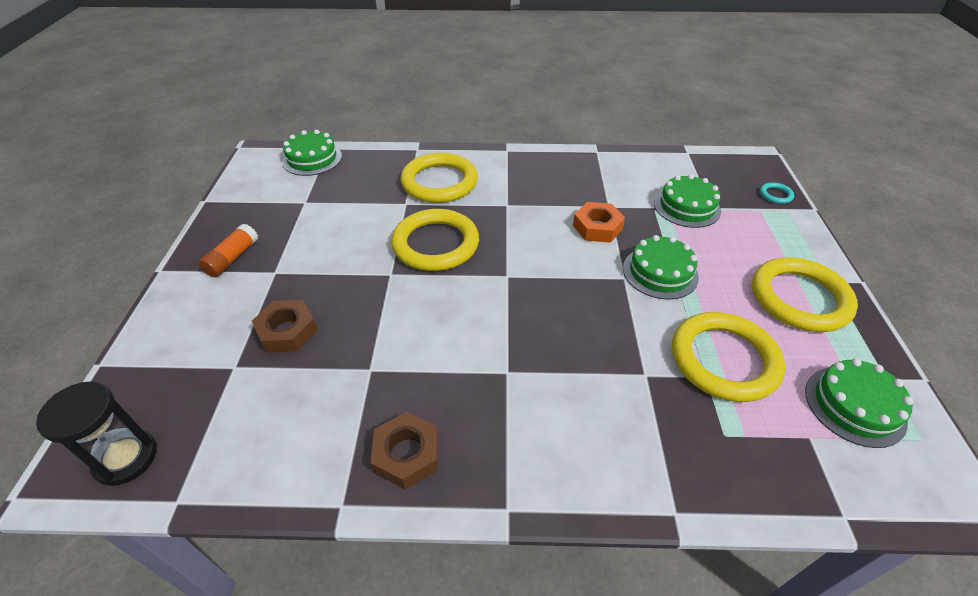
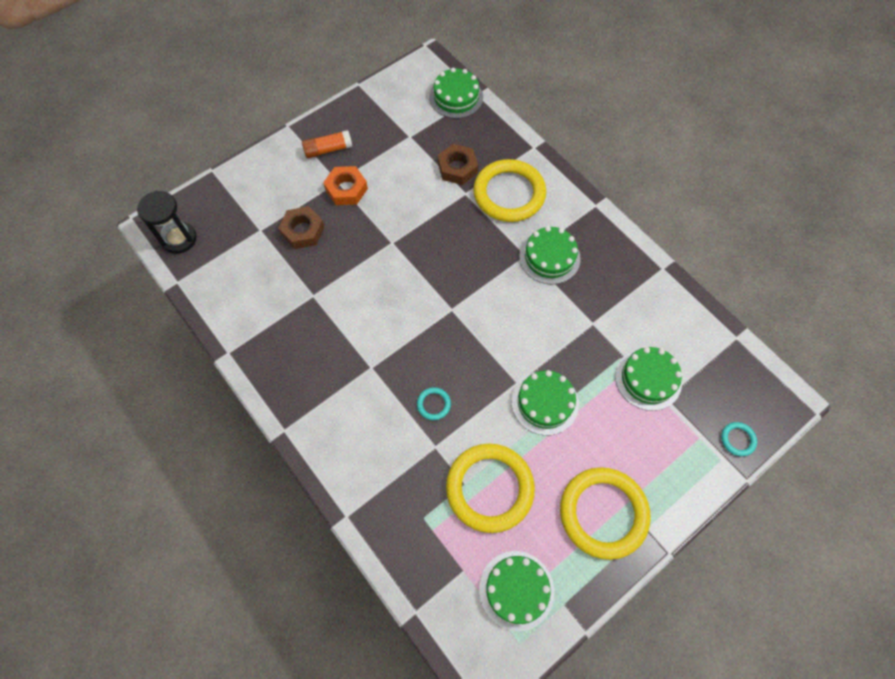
camera: 50 degrees right, 20 degrees up
brown nut [370,412,438,489] -> brown nut moved to [438,144,478,185]
yellow ring [391,209,479,271] -> none
orange nut [573,202,625,243] -> orange nut moved to [323,166,368,205]
none -> turquoise ring [417,387,451,420]
none -> green cake [519,226,581,284]

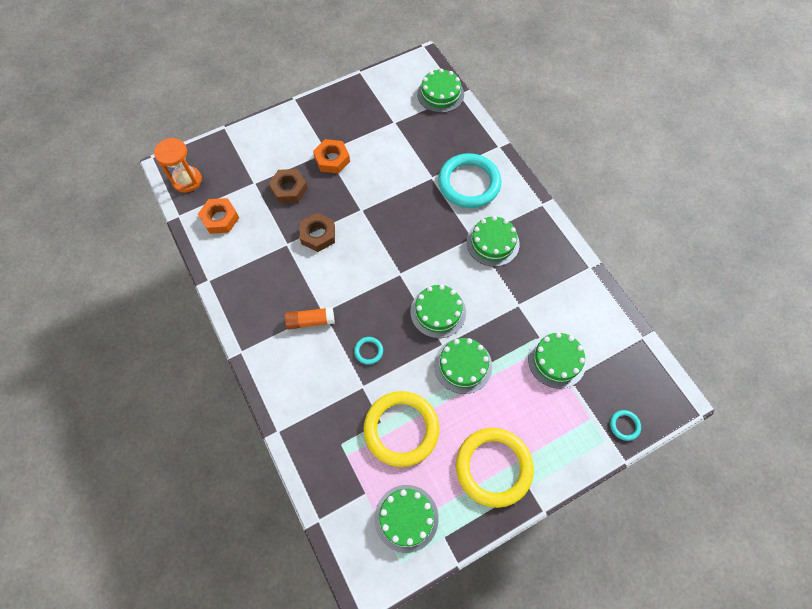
camera: 10 degrees right, 0 degrees up
black hourglass [137,191,197,254] -> orange hourglass [154,138,202,193]
orange glue stick [302,130,353,158] -> orange glue stick moved to [285,307,335,329]
brown nut [438,144,478,185] -> brown nut moved to [300,213,335,252]
yellow ring [473,159,546,222] -> turquoise ring [438,153,501,208]
none -> orange nut [198,198,239,234]
none -> green cake [410,285,466,338]

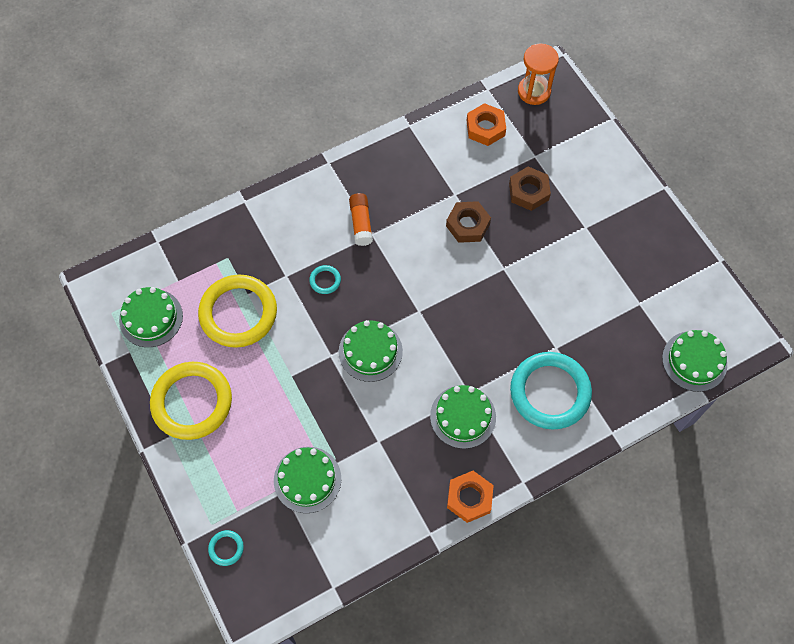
camera: 90 degrees right, 0 degrees up
orange nut [313,139,350,173] -> orange nut moved to [447,471,494,523]
green cake [434,338,492,394] -> none

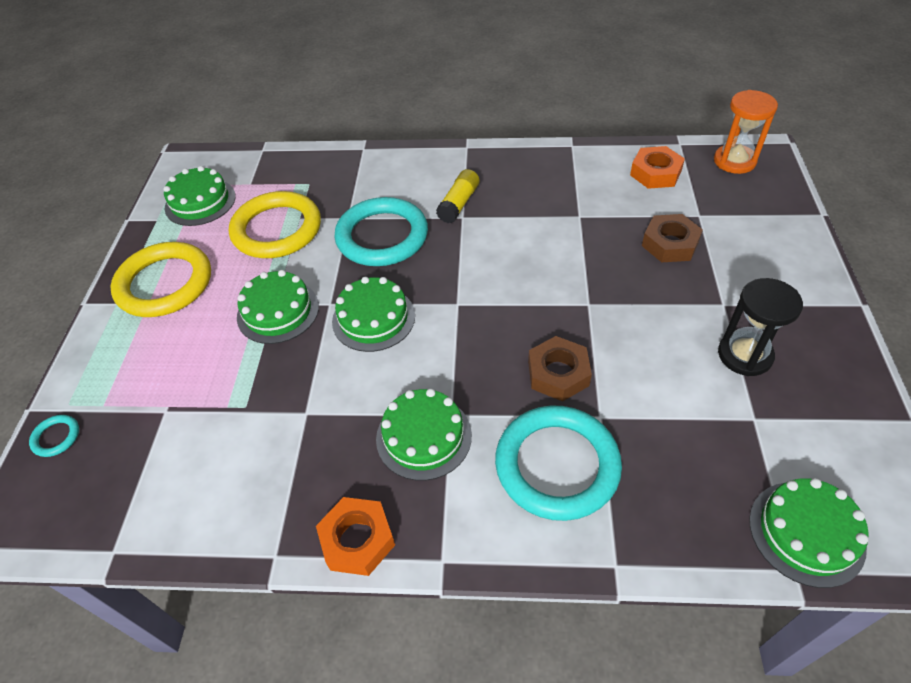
camera: 35 degrees right, 15 degrees down
green cake [274,447,341,513] -> green cake moved to [237,270,319,344]
turquoise ring [309,265,341,294] -> turquoise ring [334,197,428,266], size x2.45
orange glue stick [349,193,373,246] -> yellow glue stick [436,169,480,223]
brown nut [446,201,491,243] -> brown nut moved to [528,336,592,401]
none -> black hourglass [718,278,803,376]

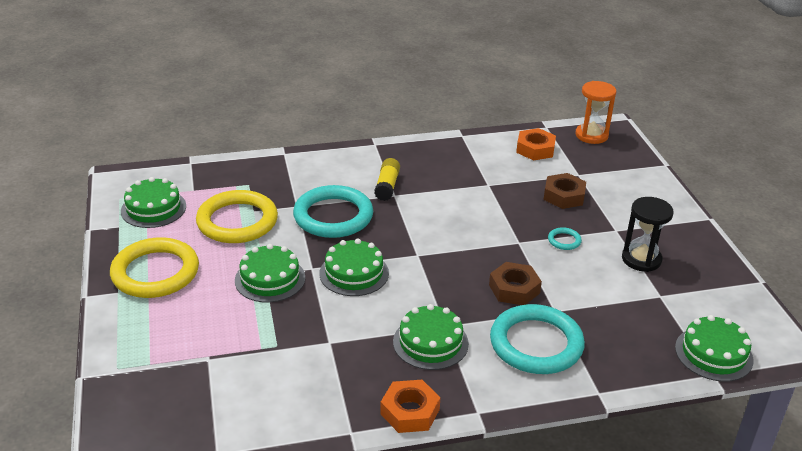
camera: 20 degrees left, 15 degrees down
turquoise ring [29,415,79,457] -> turquoise ring moved to [548,227,582,250]

